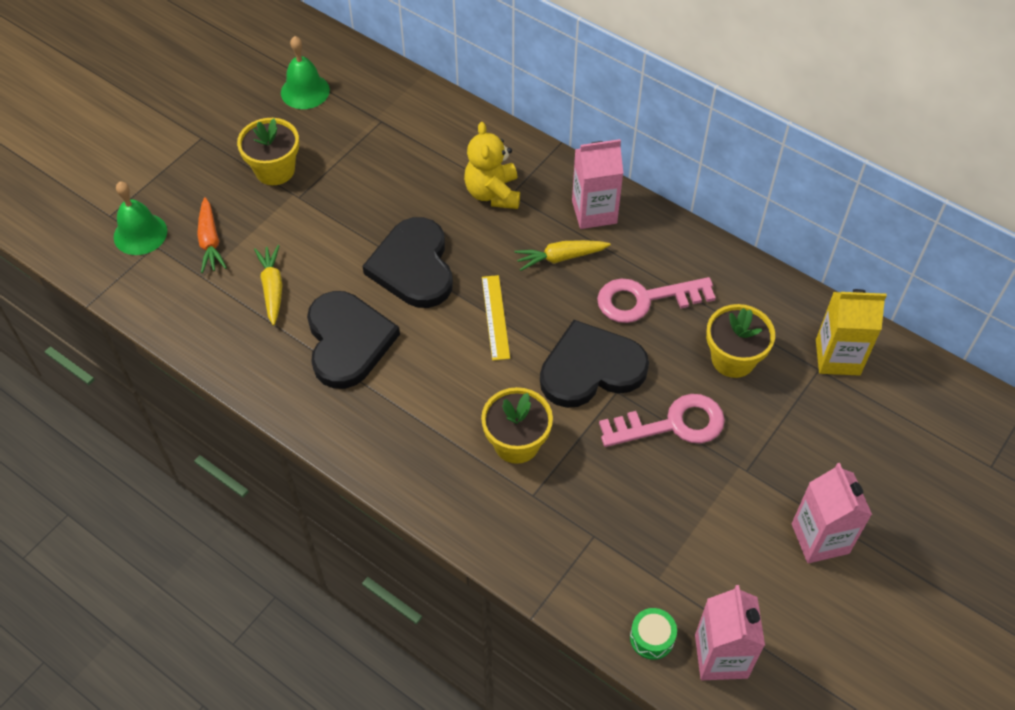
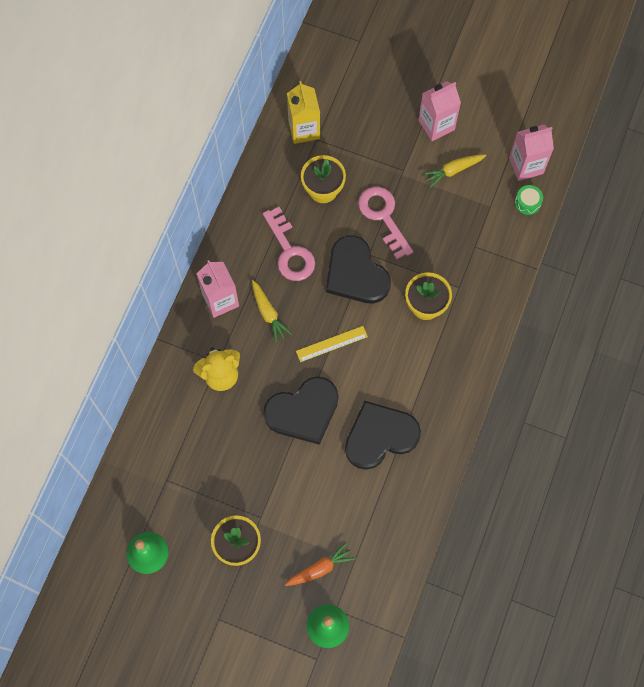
camera: 105 degrees left, 15 degrees up
yellow carrot [254,245,283,325] -> yellow carrot moved to [422,154,486,188]

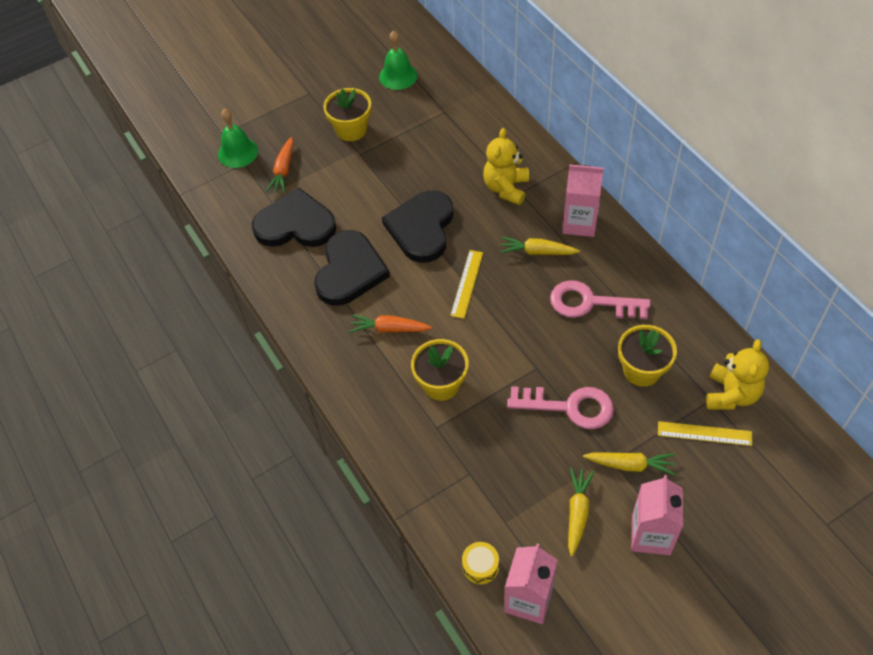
camera: 130 degrees right, 15 degrees down
yellow carton [287,81,320,144] -> yellow teddy bear [706,339,769,410]
black heart [326,236,391,303] -> black heart moved to [252,188,336,247]
green drum [515,185,543,215] -> yellow drum [462,542,499,584]
none -> orange carrot [349,314,432,333]
none -> yellow carrot [583,452,675,475]
none -> yellow ruler [658,421,752,446]

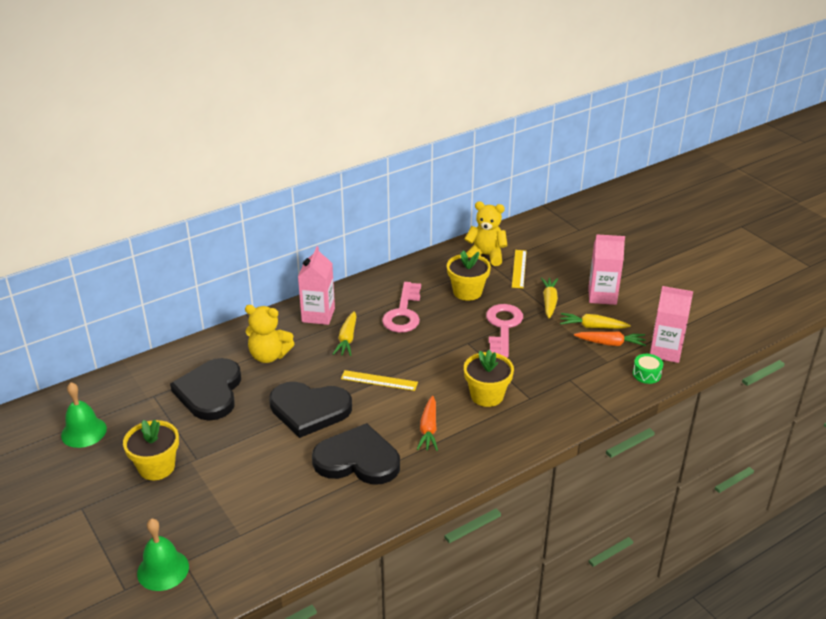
camera: 95 degrees left, 20 degrees down
black heart [252,188,336,247] -> black heart moved to [170,358,241,421]
orange carrot [266,137,294,193] -> orange carrot moved to [574,332,646,346]
yellow drum [462,542,499,584] -> green drum [633,354,663,384]

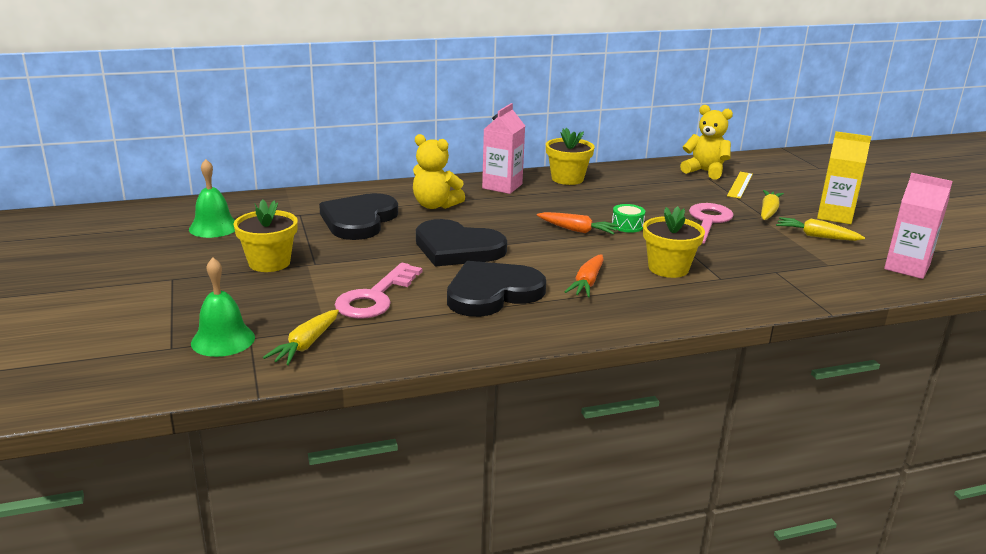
camera: 15 degrees right, 10 degrees down
black heart [312,423,400,485] -> black heart turned 60 degrees counterclockwise [447,261,546,317]
yellow carrot [333,311,356,356] -> yellow carrot moved to [263,309,339,365]
yellow ruler [341,370,418,391] -> none
pink key [382,282,421,333] -> pink key moved to [334,263,422,319]
yellow flower pot [447,251,491,301] -> yellow flower pot moved to [546,128,594,185]
orange carrot [574,332,646,346] -> orange carrot moved to [537,212,620,235]
pink carton [588,234,625,305] -> yellow carton [817,131,871,224]
green drum [633,354,663,384] -> green drum moved to [612,204,645,233]

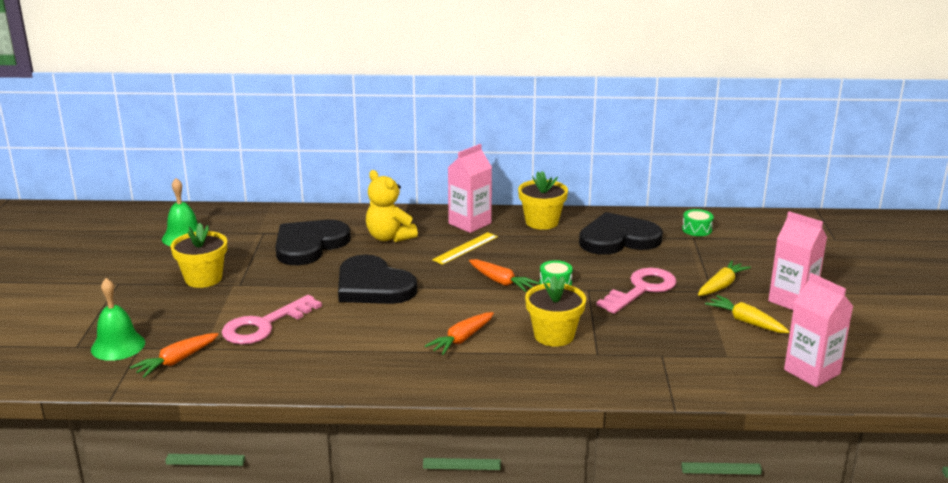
camera: 20 degrees right, 0 degrees up
yellow carrot [263,309,339,365] -> orange carrot [130,333,219,378]
black heart [447,261,546,317] -> black heart moved to [579,212,663,255]
yellow teddy bear [680,105,733,180] -> green drum [682,209,714,236]
yellow ruler [727,172,753,199] -> yellow ruler moved to [432,232,498,265]
yellow carton [817,131,871,224] -> pink carton [768,211,827,310]

